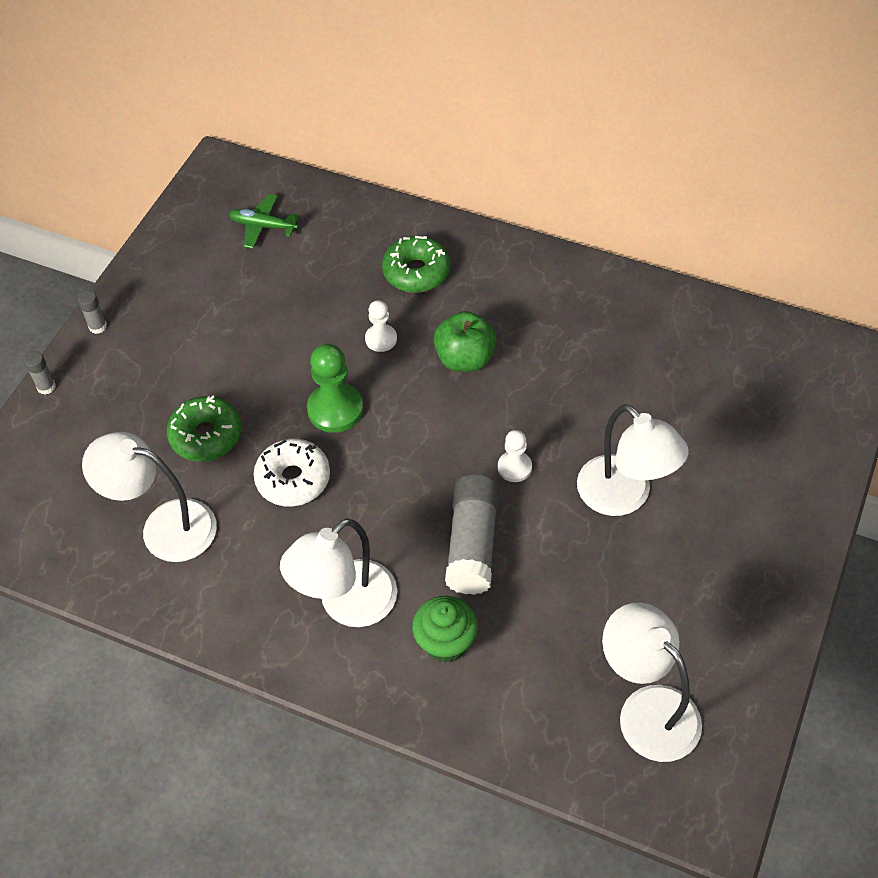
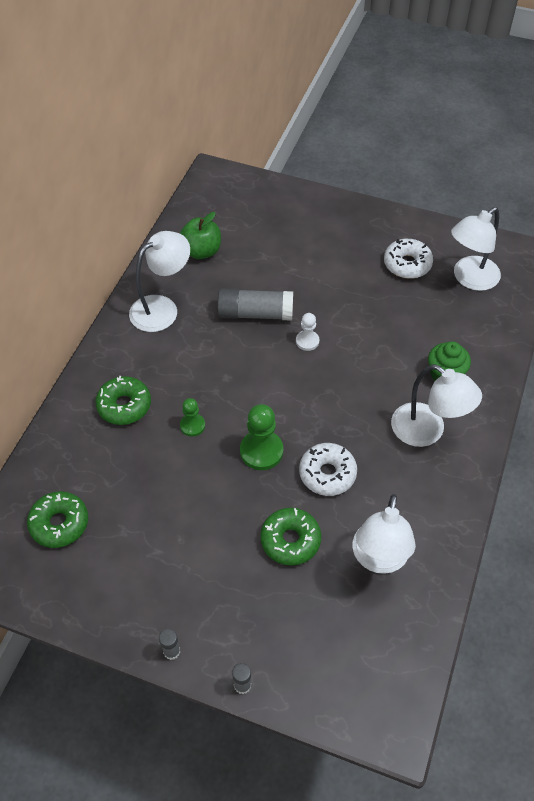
camera: 95 degrees left, 0 degrees up
green plane [229,194,300,249] -> green donut [27,491,88,548]
white pawn [365,300,397,352] -> green pawn [180,398,205,437]
green apple [434,311,497,372] -> green apple moved to [180,212,221,259]
grey glue stick [445,474,499,595] -> grey glue stick moved to [217,288,293,321]
white lamp [577,404,689,516] -> white lamp moved to [129,231,190,332]
none -> white donut [384,239,433,279]

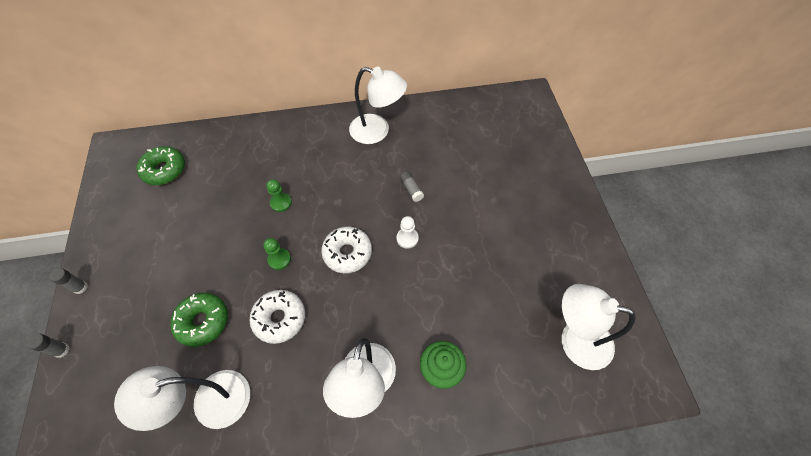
camera: 60 degrees right, 5 degrees up
green donut [95,376,151,425] -> none
green apple [180,212,221,259] -> none
grey glue stick [217,288,293,321] -> grey glue stick [400,172,424,202], size x0.46
green pawn [240,404,283,470] -> green pawn [263,238,291,270], size x0.59
white donut [384,239,433,279] -> white donut moved to [321,226,372,273]

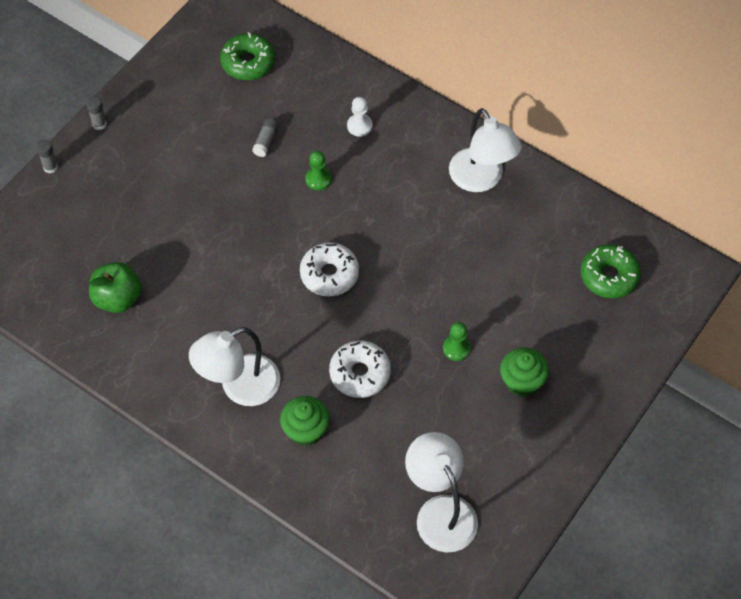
camera: 45 degrees right, 0 degrees up
white lamp [114,366,250,431] -> green apple [89,262,142,313]
green donut [170,293,228,347] -> green donut moved to [581,244,641,298]
white donut [250,290,305,344] -> white donut moved to [329,341,391,398]
green pawn [263,238,291,270] -> green pawn moved to [443,322,471,361]
white pawn [397,216,419,249] -> white pawn moved to [347,97,372,137]
grey glue stick [400,172,424,202] -> grey glue stick moved to [252,119,278,157]
none -> green cupcake [500,347,549,397]

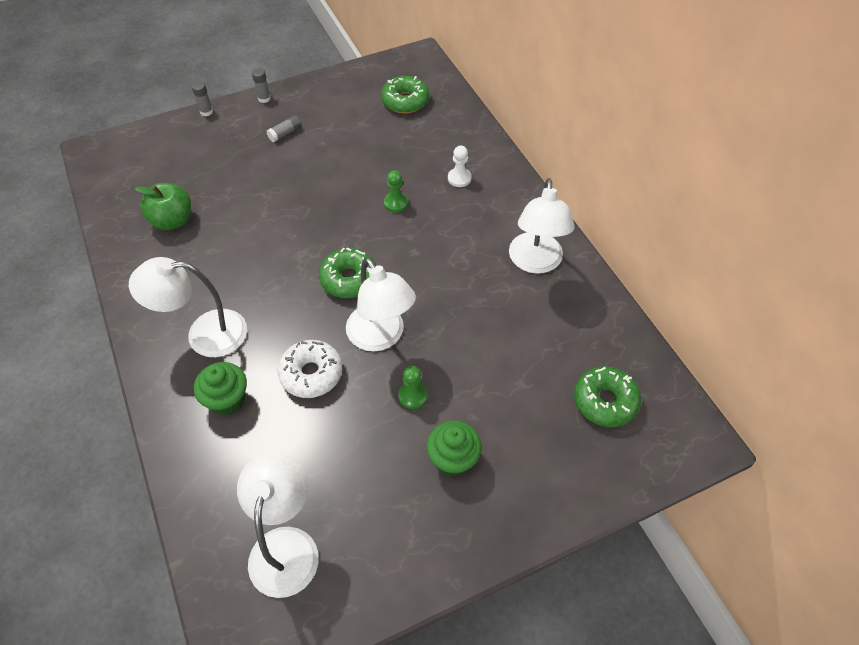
camera: 30 degrees right, 5 degrees down
grey glue stick [252,119,278,157] -> grey glue stick moved to [266,115,301,142]
white donut [300,242,359,297] -> green donut [319,248,376,298]
none -> white lamp [346,257,416,351]

